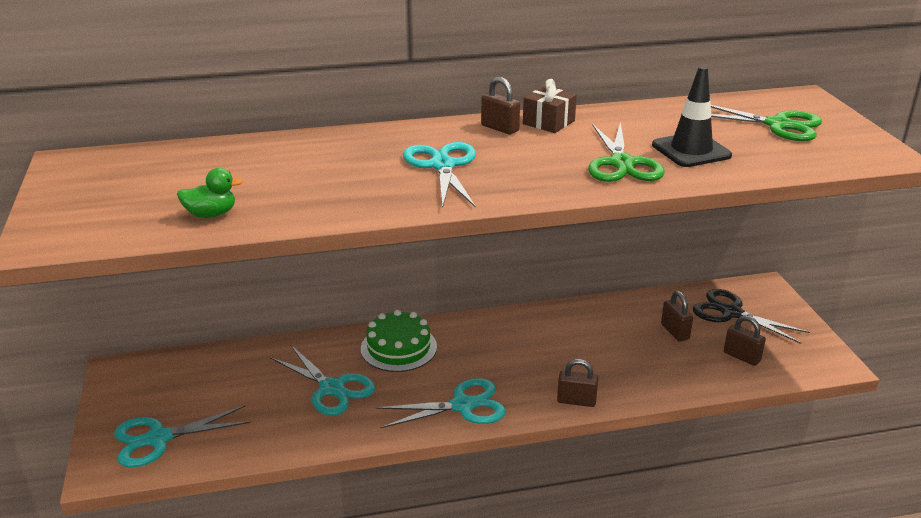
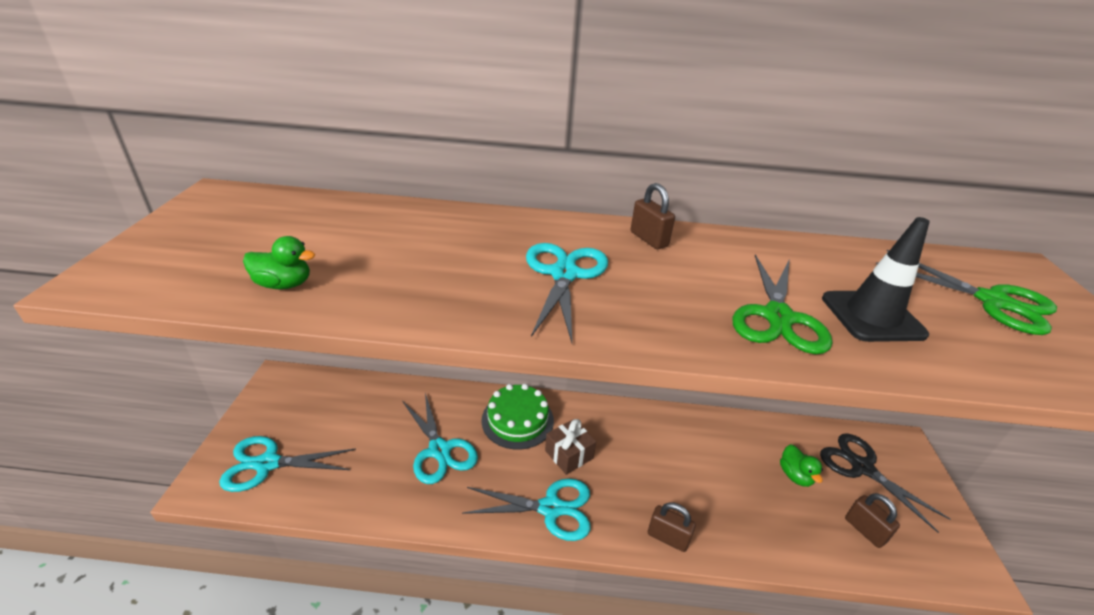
camera: 15 degrees right, 5 degrees up
brown gift [523,79,577,133] -> brown gift moved to [545,419,596,475]
brown padlock [661,291,693,342] -> green duck [780,444,823,487]

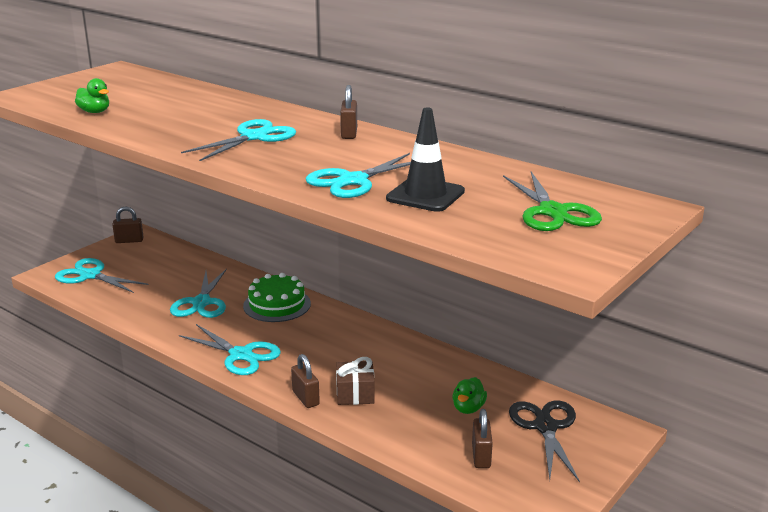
camera: 35 degrees right, 10 degrees down
brown gift [545,419,596,475] -> brown gift moved to [336,357,375,405]
green scissors [732,255,832,354] -> turquoise scissors [305,153,411,198]
none -> brown padlock [112,207,144,243]

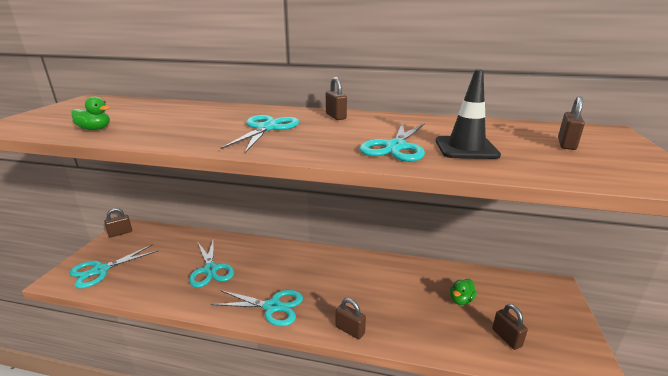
camera: 25 degrees left, 0 degrees up
turquoise scissors [55,258,148,293] -> turquoise scissors turned 45 degrees counterclockwise [69,244,158,288]
green cake [243,273,311,322] -> none
brown gift [336,357,375,405] -> none
green duck [452,377,487,414] -> green duck turned 45 degrees clockwise [450,279,477,305]
green scissors [503,172,602,231] -> brown padlock [558,96,585,150]
black scissors [509,400,580,482] -> none

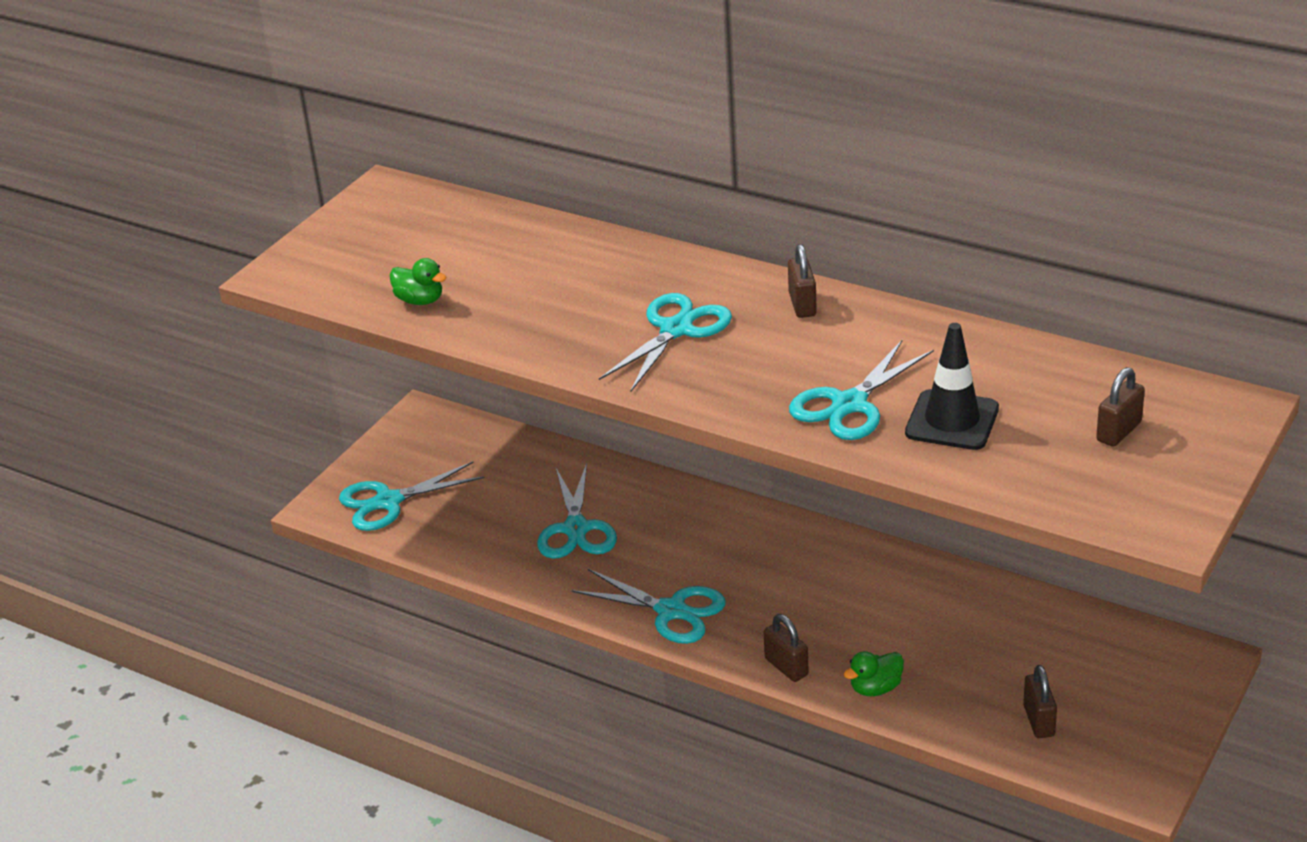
camera: 20 degrees right, 10 degrees up
brown padlock [104,208,132,238] -> none
green duck [450,279,477,305] -> green duck moved to [843,651,904,696]

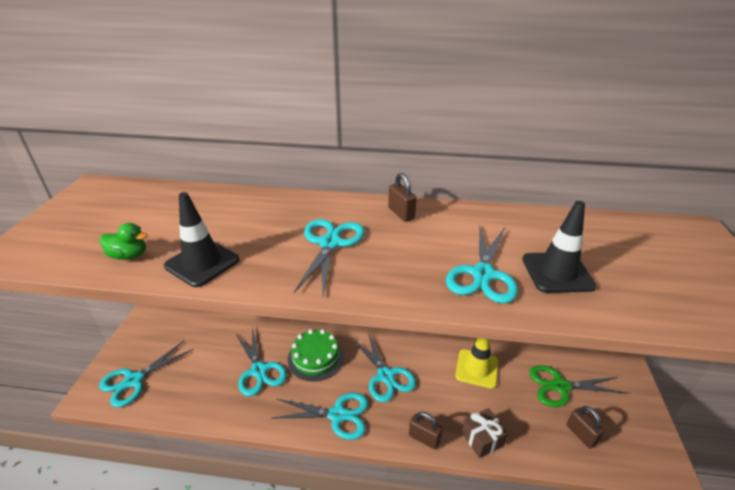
camera: 25 degrees left, 0 degrees up
green duck [843,651,904,696] -> brown gift [461,408,508,458]
brown padlock [1096,367,1145,447] -> none
none -> black traffic cone [164,192,239,287]
none -> green cake [288,329,344,381]
none -> turquoise scissors [352,332,416,402]
none -> yellow traffic cone [455,338,499,389]
none -> green scissors [529,365,628,407]

